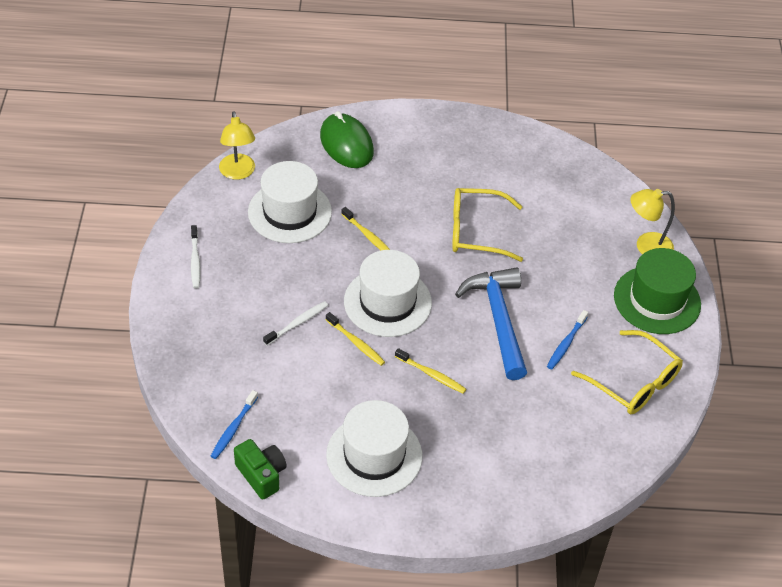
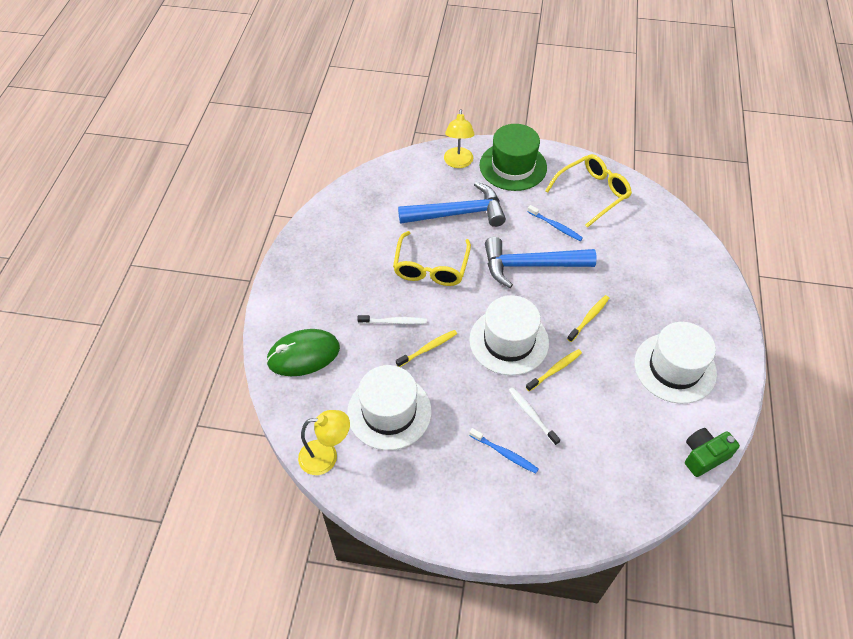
camera: 80 degrees left, 5 degrees up
white toothbrush [191,225,201,288] -> white toothbrush moved to [357,315,427,324]
blue toothbrush [211,390,258,459] -> blue toothbrush moved to [469,428,539,474]
none -> blue hammer [398,182,506,227]

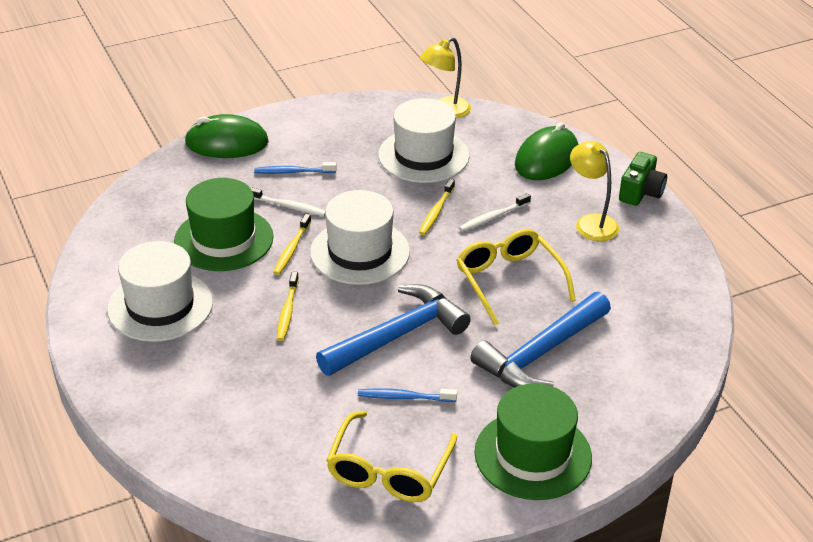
camera: 145 degrees right, 15 degrees down
yellow lamp [444,109,475,168] -> yellow lamp moved to [570,141,619,241]
green camera [685,428,740,477] -> green camera moved to [619,152,667,206]
none -> green hat [174,178,274,271]
none -> green mouse [185,114,269,158]

